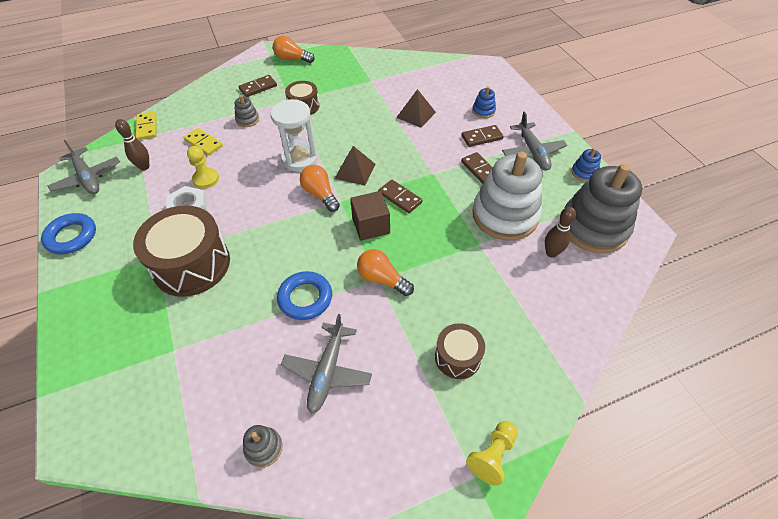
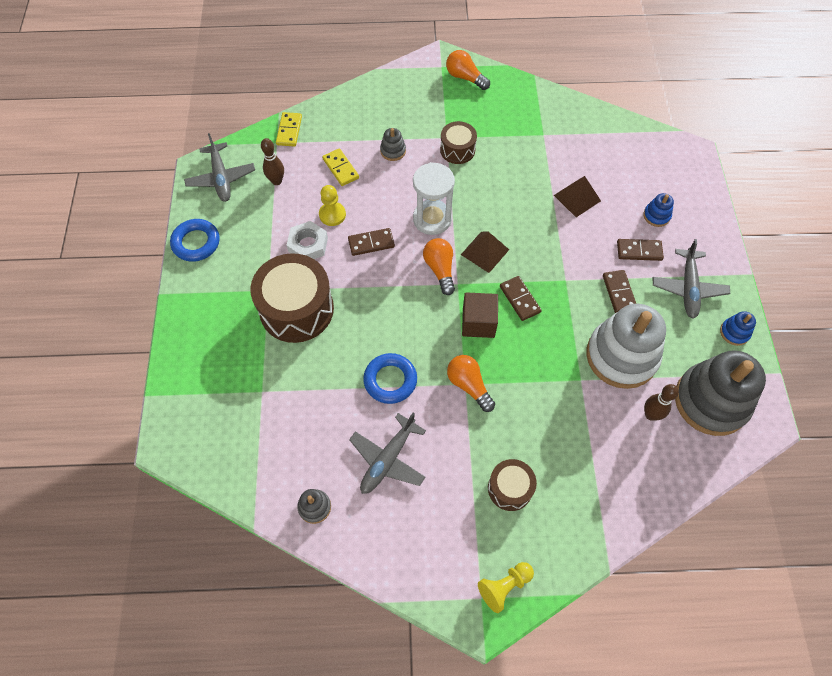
camera: 20 degrees right, 10 degrees up
brown domino [239,75,277,97] -> brown domino moved to [348,228,395,256]

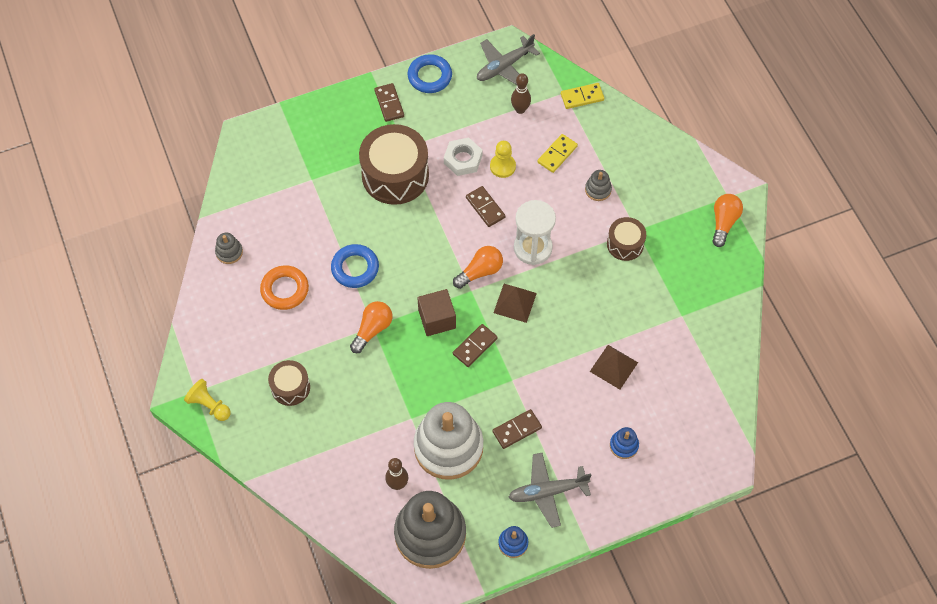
camera: 70 degrees right, 0 degrees up
grey plane [349,413,426,494] -> orange ring [260,265,309,310]
brown domino [617,239,664,261] -> brown domino moved to [374,83,404,122]

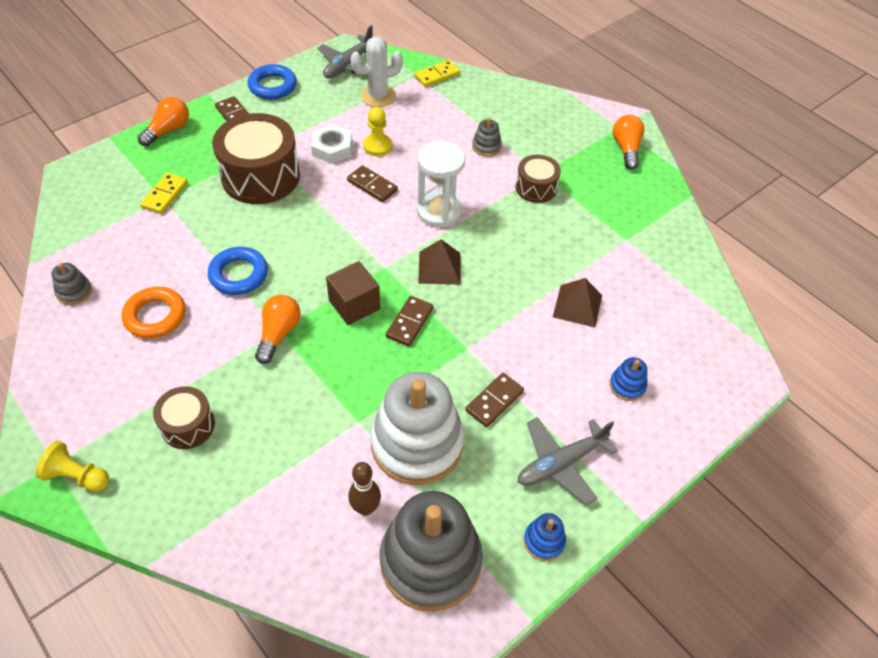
camera: 20 degrees left, 10 degrees down
orange light bulb [453,246,503,289] -> orange light bulb moved to [138,97,189,146]
brown bowling pin [511,73,531,114] -> white cactus [350,37,403,107]
yellow domino [537,134,578,173] -> yellow domino moved to [140,173,188,214]

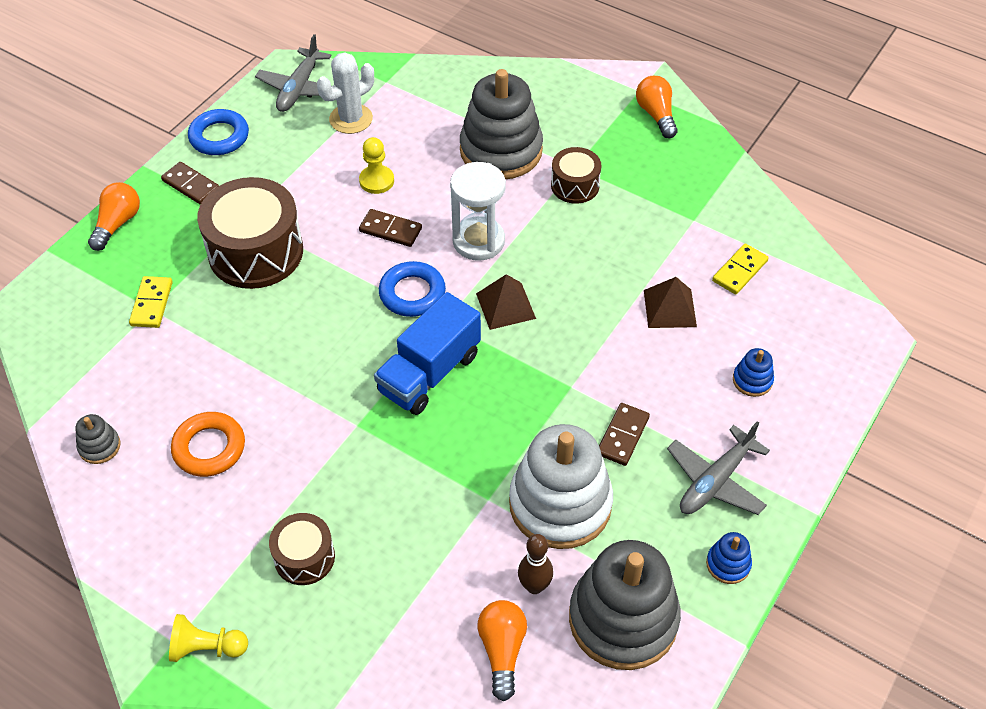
camera: 15 degrees left, 0 degrees up
blue ring [208,247,268,295] -> blue ring moved to [379,261,446,317]
orange light bulb [255,295,301,364] -> orange light bulb moved to [477,600,527,701]
white nut [311,124,352,164] -> none
brown cube [326,261,380,325] -> blue truck [374,292,481,415]
brown domino [386,296,434,347] -> none
yellow domino [414,60,461,87] -> yellow domino moved to [712,243,769,295]
grey stacking toy [472,118,502,157] -> grey stacking toy [460,69,543,179], size x2.40

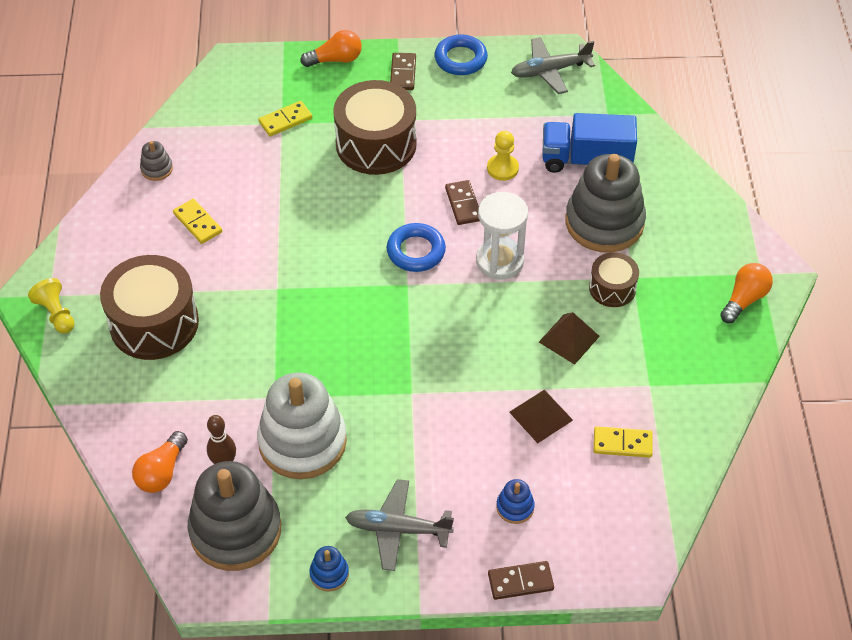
camera: 55 degrees right, 0 degrees up
orange ring [171,412,245,477] -> yellow domino [173,199,222,244]
brown drum [269,513,335,585] -> brown drum [100,255,199,360], size x1.86
white cactus [317,53,374,134] -> none
blue truck [374,292,481,415] -> blue truck moved to [542,113,637,173]
brown pyramid [476,274,536,330] -> brown pyramid moved to [539,312,600,365]
orange light bulb [477,600,527,701] -> orange light bulb turned 150 degrees clockwise [132,431,188,493]
brown domino [599,403,650,466] -> brown domino moved to [488,561,554,600]

